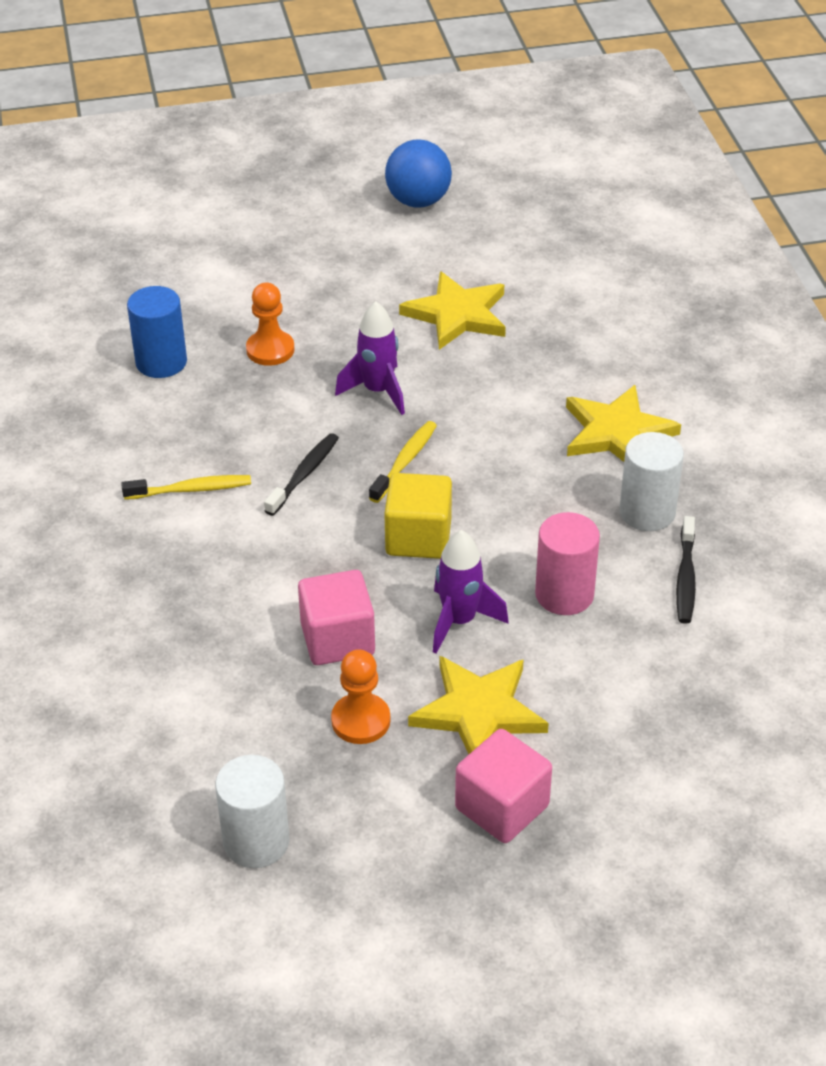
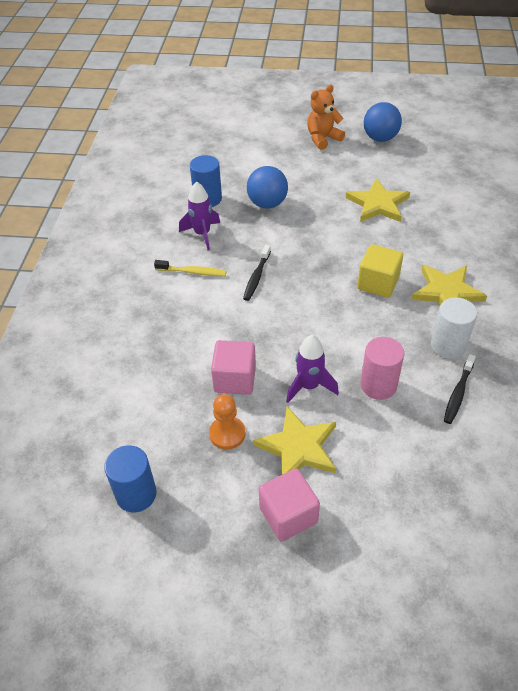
camera: 20 degrees right, 5 degrees up
white cylinder [215,755,290,868] -> blue cylinder [104,445,157,512]
orange pawn [246,283,295,366] -> blue ball [247,166,288,208]
black toothbrush [264,433,339,516] -> black toothbrush turned 150 degrees clockwise [243,245,271,301]
purple rocket [335,301,405,415] -> purple rocket moved to [179,181,220,250]
yellow toothbrush [369,421,437,503] -> none
yellow cube [384,473,452,559] -> yellow cube moved to [357,244,403,298]
none -> orange teddy bear [307,84,345,150]

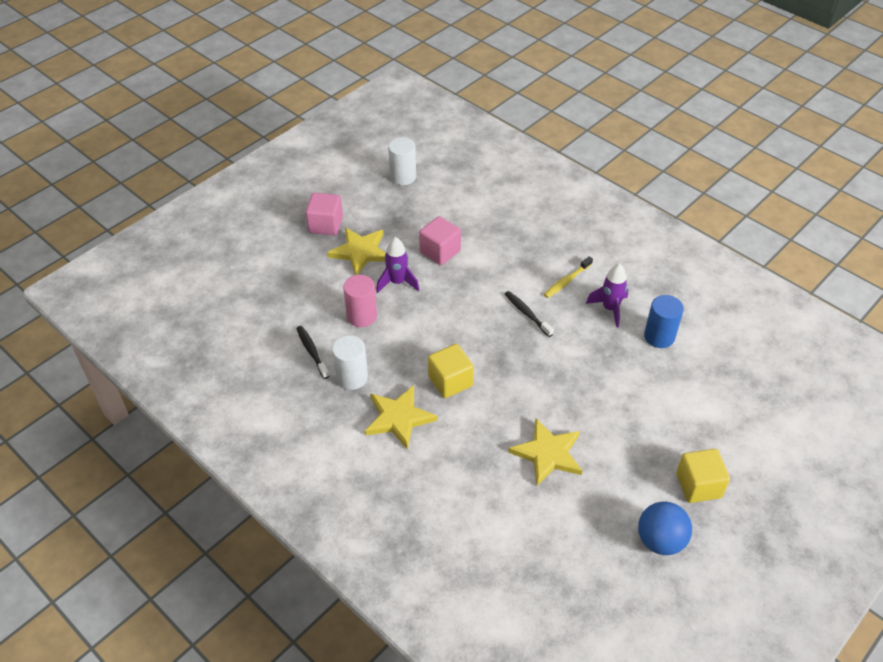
camera: 125 degrees right, 0 degrees up
blue cylinder [104,445,157,512] -> white cylinder [388,137,416,185]
orange pawn [209,394,245,450] -> none
blue ball [247,166,288,208] -> none
orange teddy bear [307,84,345,150] -> yellow cube [676,449,730,503]

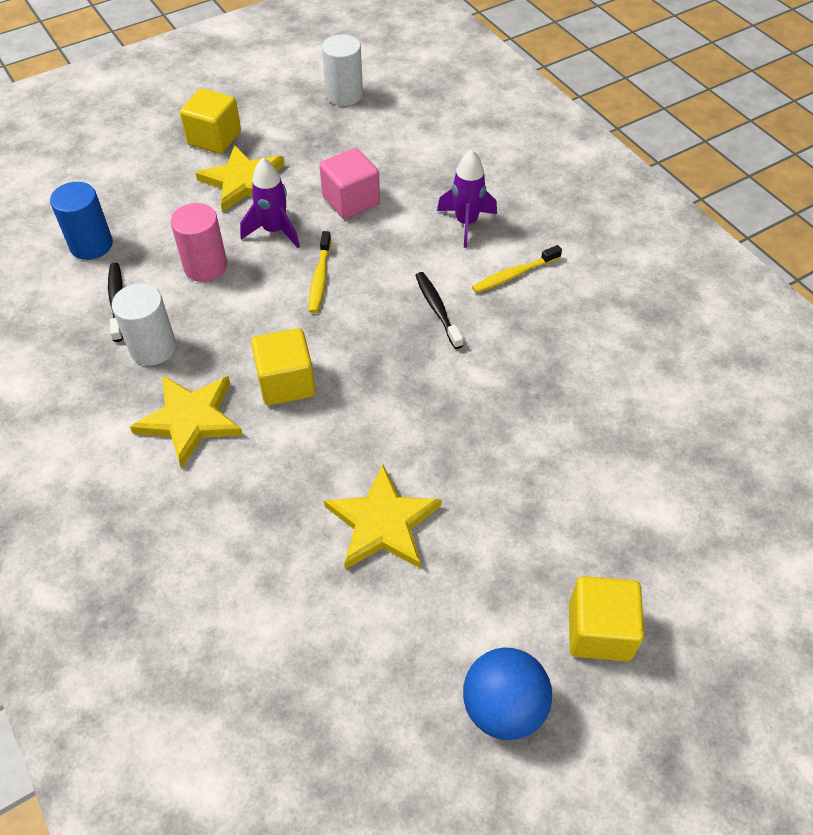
camera: 15 degrees right, 5 degrees up
pink cube [306,193,343,236] -> yellow cube [180,88,241,154]
purple rocket [586,263,628,328] -> purple rocket moved to [437,150,497,248]
blue cylinder [644,295,684,348] -> blue cylinder moved to [50,182,113,260]
none -> yellow toothbrush [309,231,331,313]

